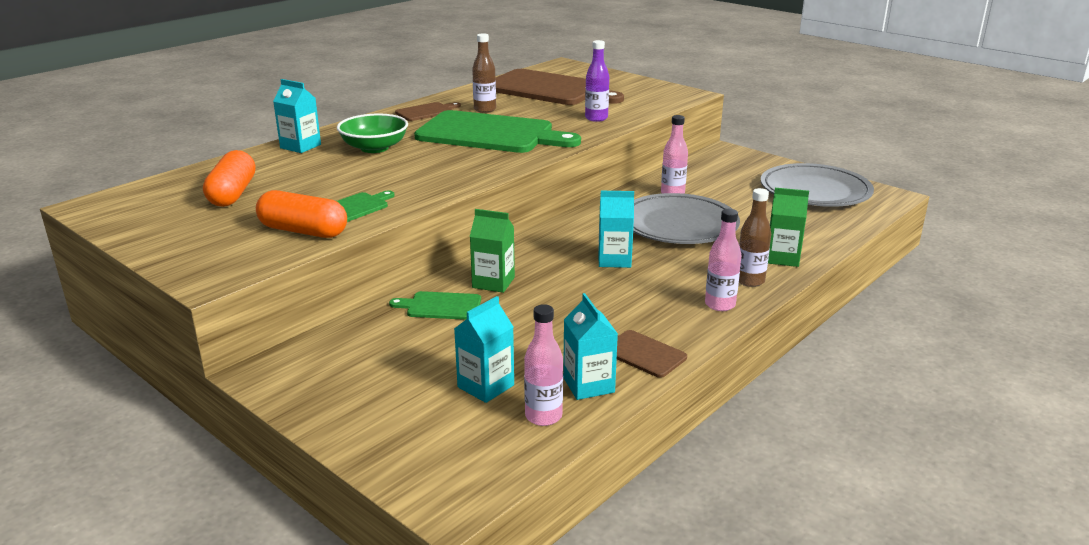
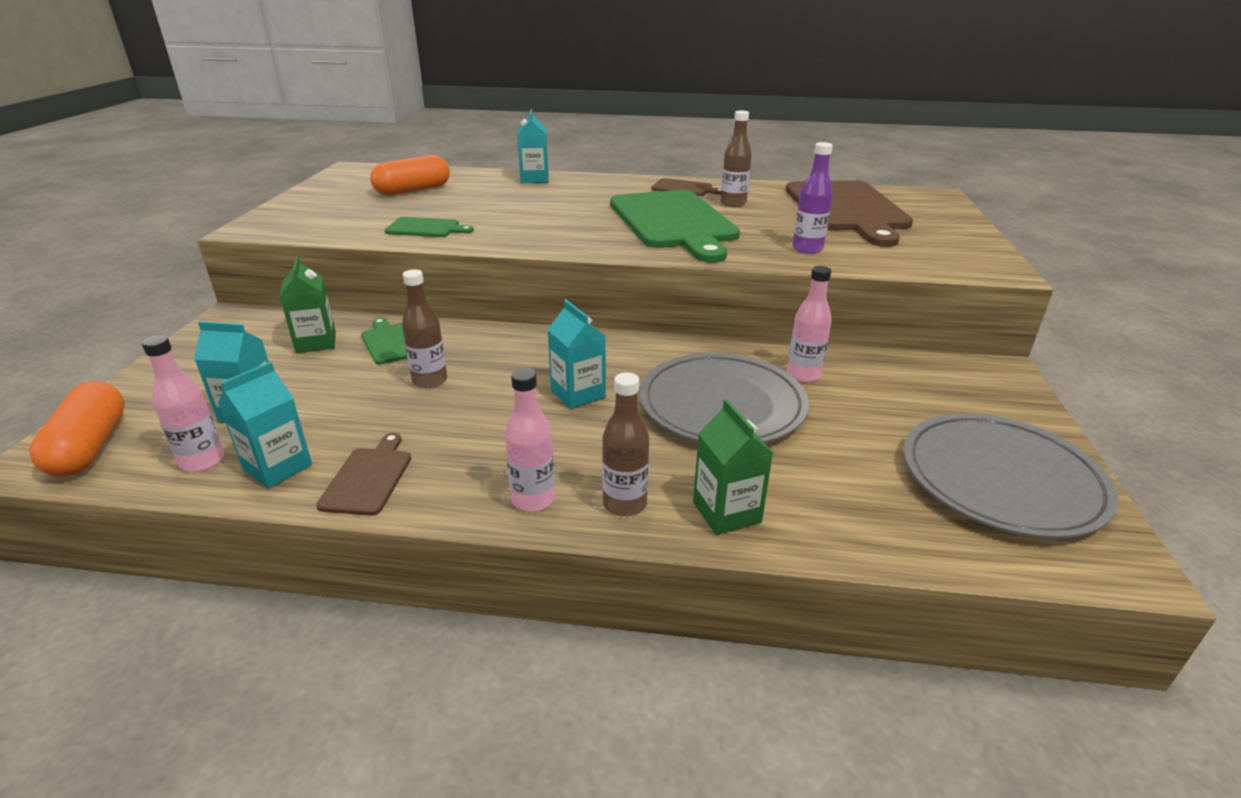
camera: 55 degrees right, 5 degrees up
orange capsule [256,190,347,238] -> orange capsule moved to [29,381,125,477]
green bowl [337,114,408,153] -> none
green carton [470,209,515,293] -> green carton moved to [280,256,336,353]
none -> brown bottle [402,270,447,388]

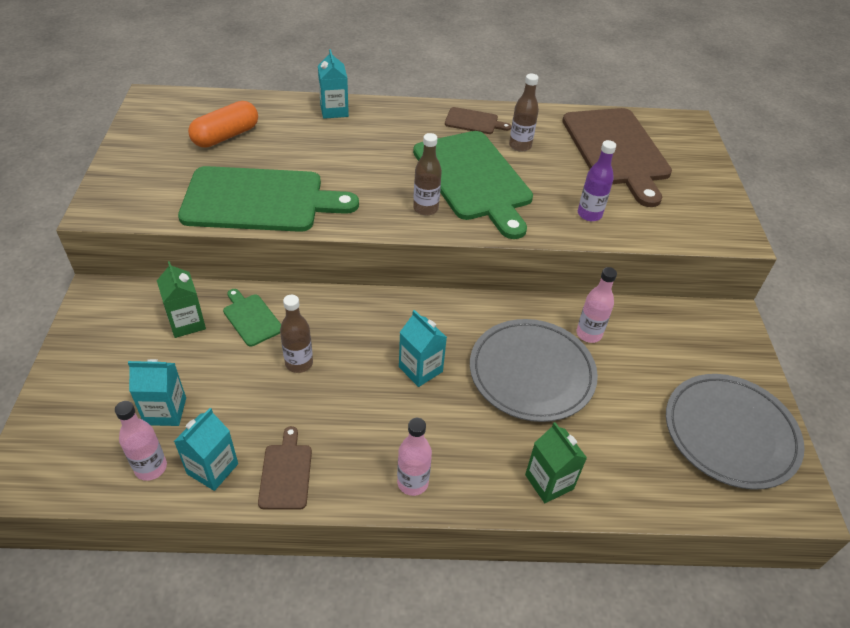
camera: 10 degrees left, 15 degrees up
orange capsule [29,381,125,477] -> none
green cutting board [385,217,474,237] -> green cutting board [178,166,359,232], size x2.28
brown bottle [602,372,649,516] -> brown bottle moved to [413,133,442,216]

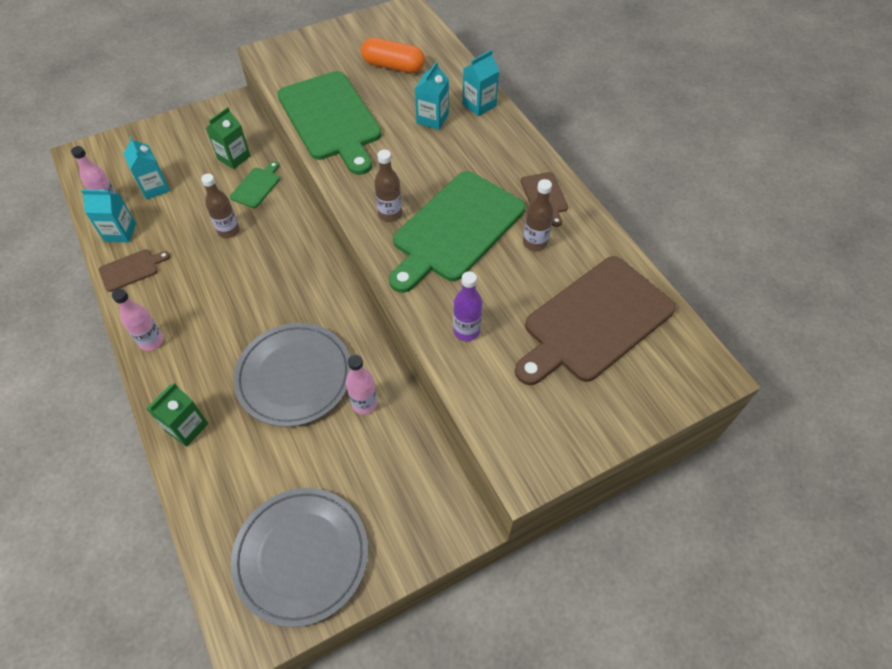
camera: 65 degrees right, 10 degrees up
turquoise carton [399,310,447,387] -> turquoise carton moved to [415,61,449,130]

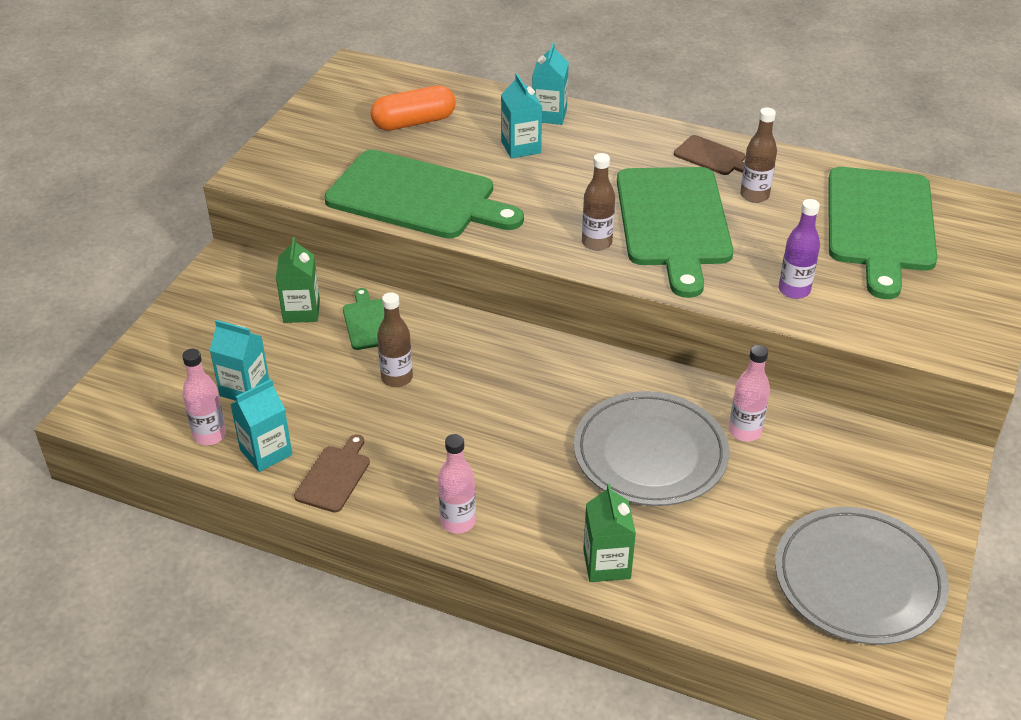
camera: 40 degrees left, 15 degrees down
brown cutting board [515,256,676,385] -> green cutting board [828,167,937,299]

